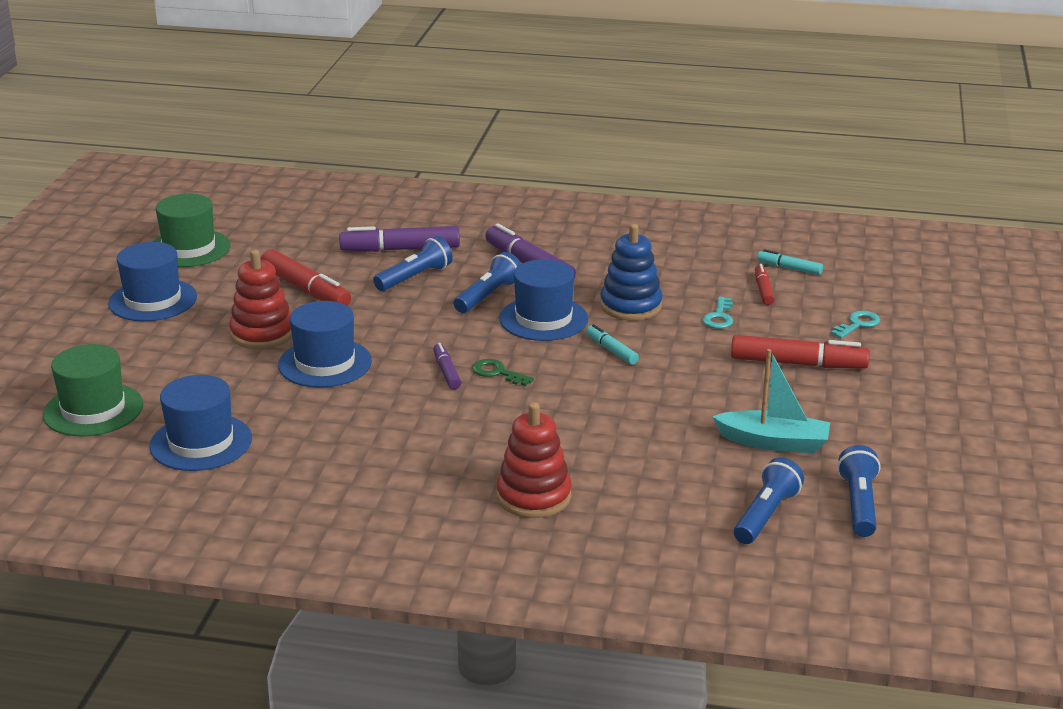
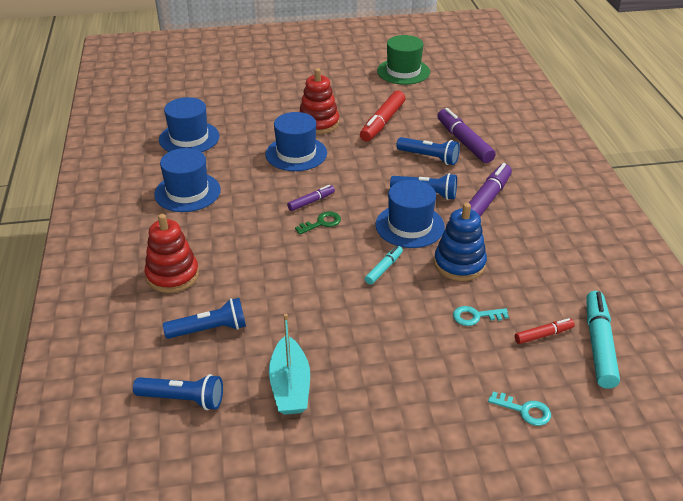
camera: 70 degrees right, 10 degrees up
green hat [43,344,143,437] -> none
blue hat [108,242,197,321] -> blue hat moved to [154,148,221,212]
green key [472,359,534,386] -> green key turned 45 degrees clockwise [295,211,341,235]
red marker [731,335,870,369] -> none
turquoise marker [757,249,823,275] -> turquoise marker [586,291,620,389], size x1.84
blue flashlight [837,445,880,537] -> blue flashlight moved to [163,298,246,339]

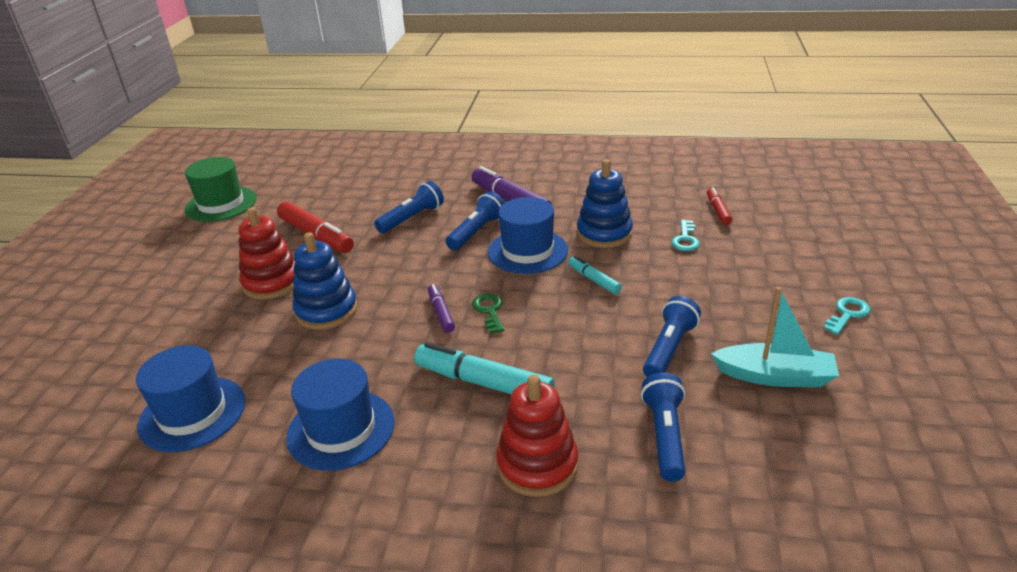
camera: 70 degrees left, 5 degrees down
blue flashlight [133,374,223,410] -> blue flashlight moved to [643,296,701,377]
blue hat [266,112,327,171] -> blue stacking toy [293,232,358,330]
purple marker [437,108,496,163] -> none
turquoise key [488,392,551,426] -> turquoise key moved to [824,297,871,335]
turquoise marker [586,291,620,389] -> turquoise marker moved to [414,342,555,394]

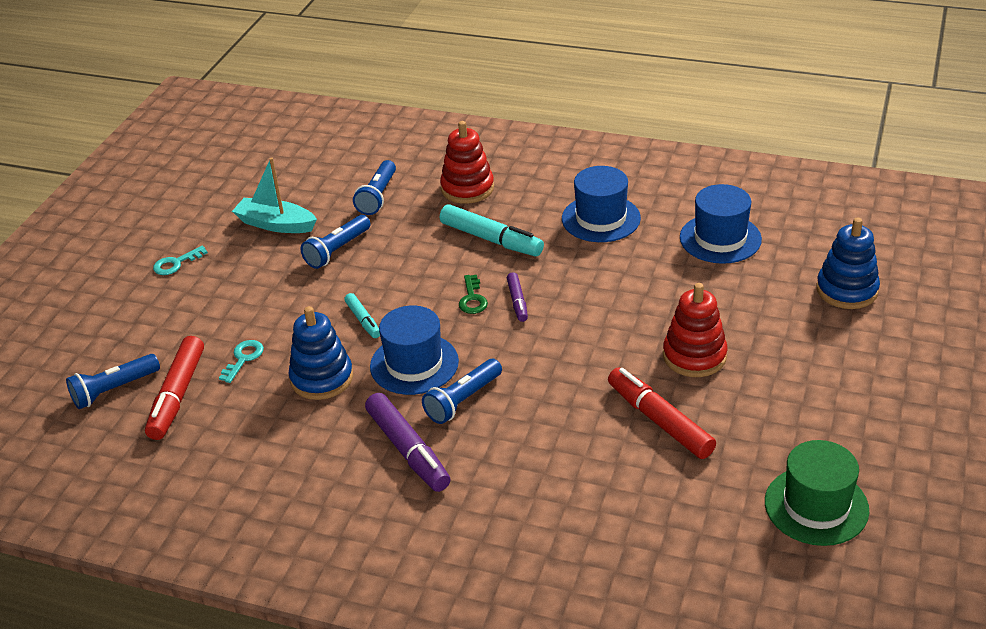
camera: 170 degrees left, 5 degrees up
blue stacking toy [293,232,358,330] -> blue stacking toy moved to [816,218,880,309]
blue flashlight [374,181,444,233] -> blue flashlight moved to [66,354,160,409]
red marker [707,187,732,225] -> red marker [145,336,204,440], size x1.84

